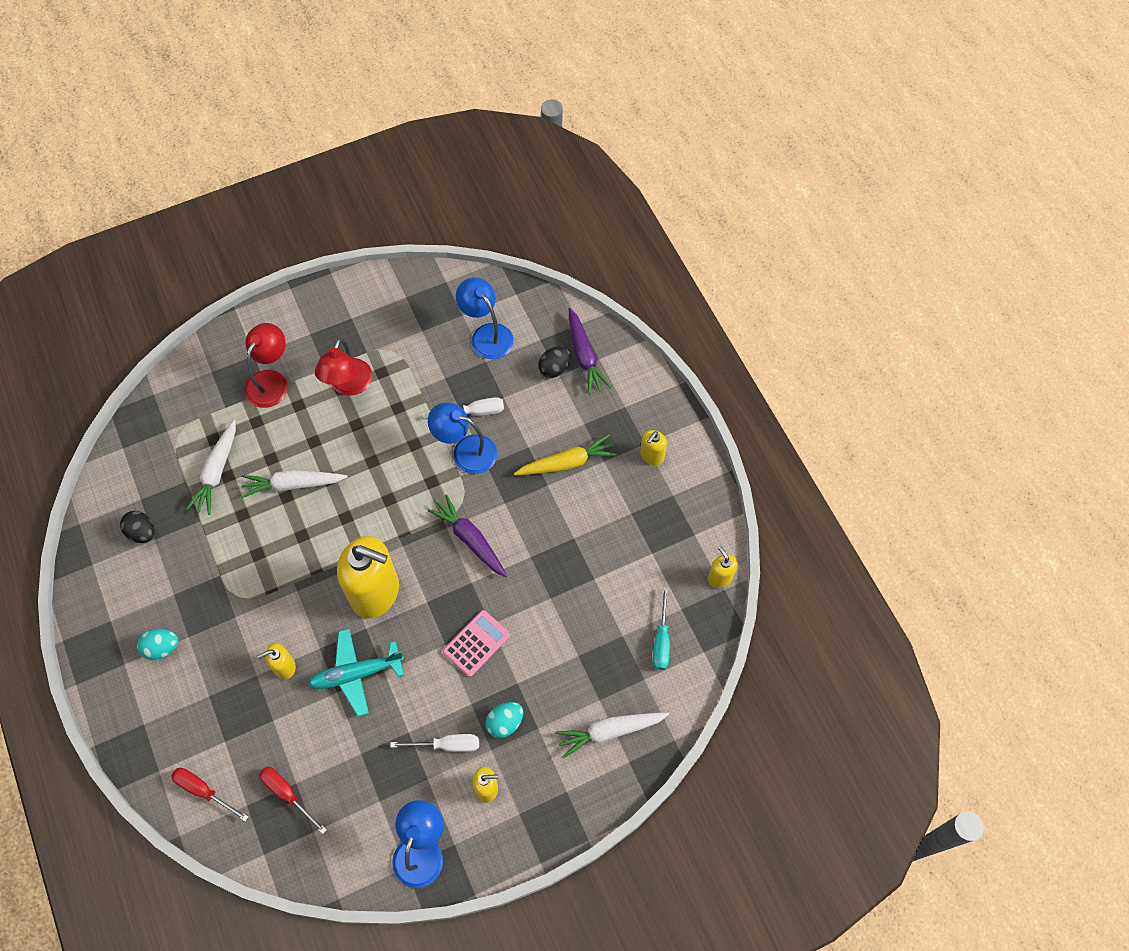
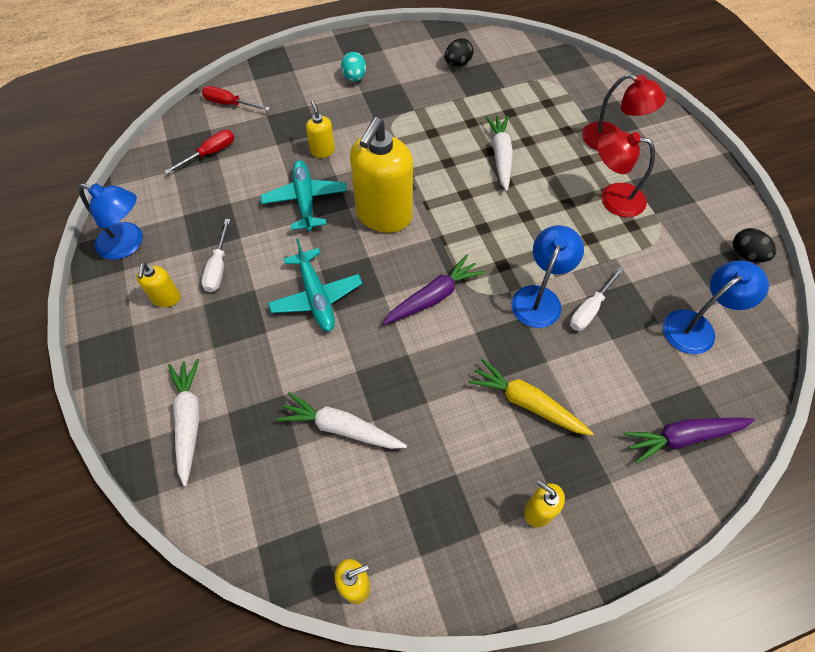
camera: 95 degrees right, 5 degrees down
red screwdriver [171,768,248,822] -> red screwdriver turned 105 degrees counterclockwise [202,86,270,111]
white carrot [186,420,236,515] -> white carrot moved to [276,392,407,449]
white screwdriver [425,397,504,418] -> white screwdriver turned 45 degrees clockwise [570,267,624,331]
pink calculator [443,610,510,677] -> turquoise plane [268,238,363,332]
turquoise egg [485,702,523,738] -> none
yellow carrot [514,434,617,475] -> yellow carrot turned 135 degrees clockwise [468,359,594,436]
black egg [538,346,570,378] -> black egg moved to [733,228,776,262]
turquoise screwdriver [653,587,670,670] -> none

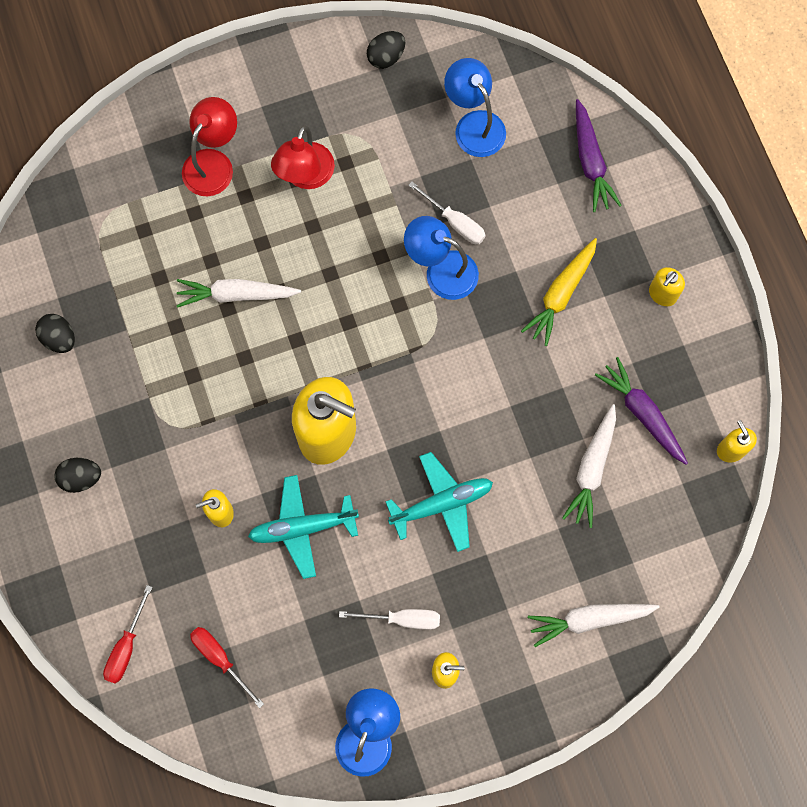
camera: 90 degrees left, 15 degrees up
turquoise egg [341,52,366,82] -> black egg [54,458,101,493]
purple carrot [382,255,484,325] -> purple carrot moved to [595,357,688,465]

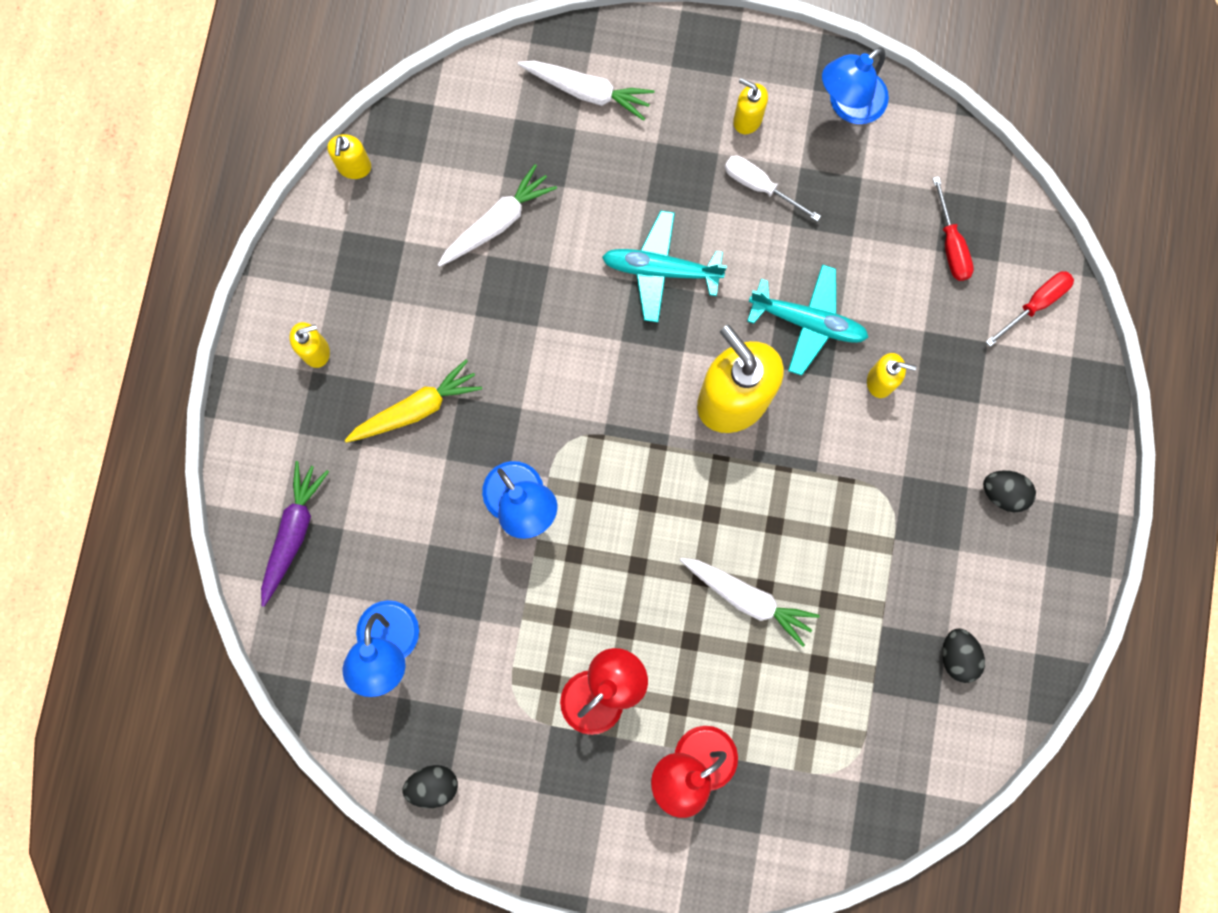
camera: 150 degrees left, 5 degrees up
white screwdriver [408,182,486,244] -> none
purple carrot [595,357,688,465] -> none

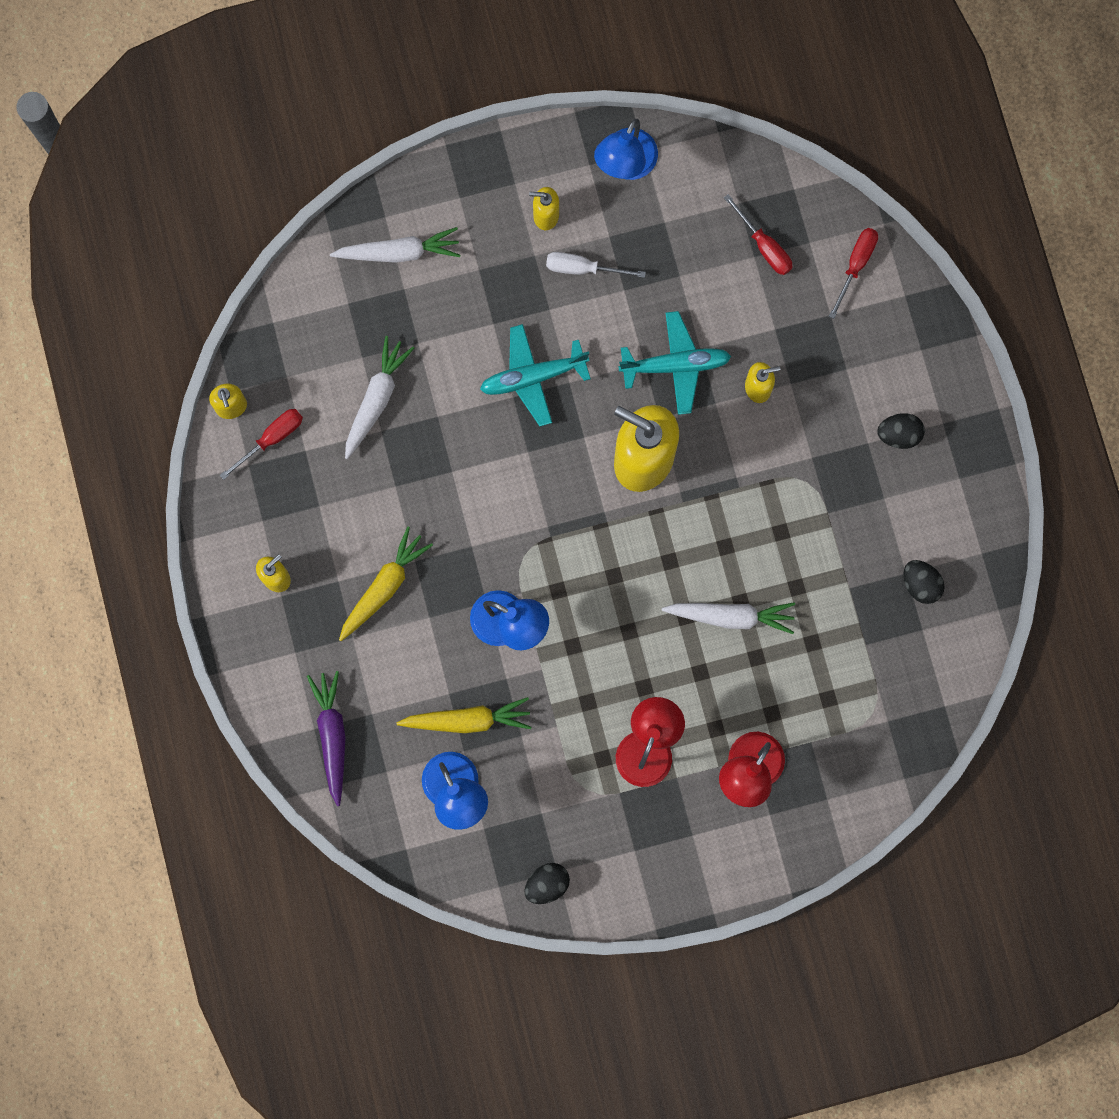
camera: 25 degrees left, 0 degrees up
none -> red screwdriver [220,409,303,480]
none -> yellow carrot [396,697,531,733]

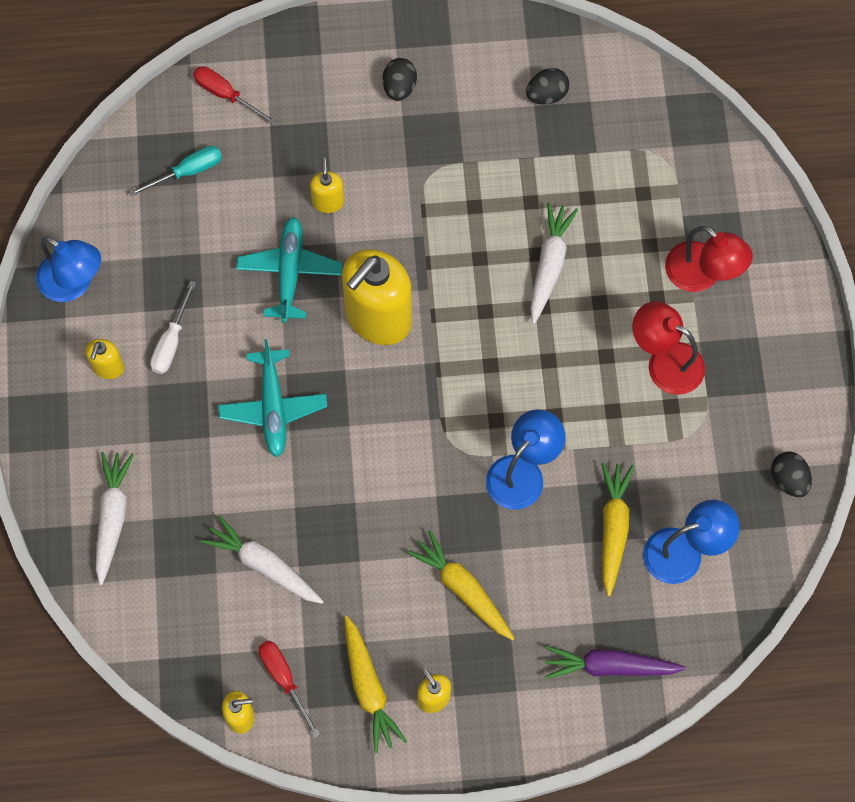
camera: 80 degrees left, 10 degrees down
red screwdriver [724,194,793,275] -> turquoise screwdriver [129,146,222,197]
none -> yellow carrot [344,616,407,753]

